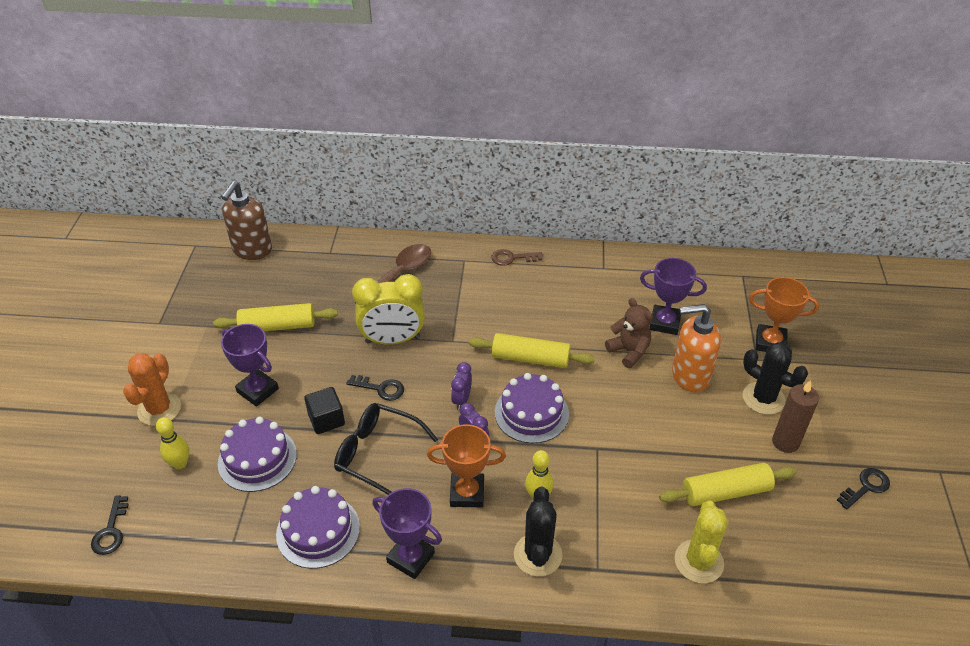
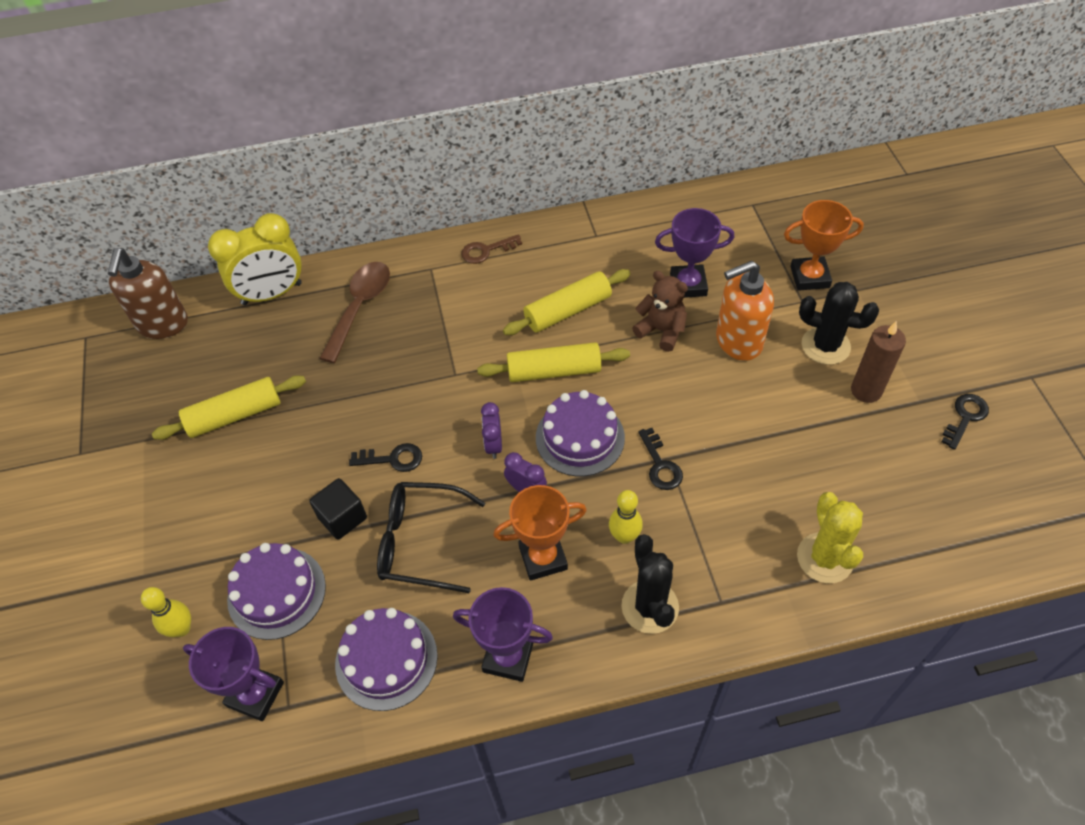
camera: 15 degrees left, 10 degrees up
black key [91,495,129,555] -> black key moved to [638,428,683,490]
orange cactus [123,353,181,426] -> none
purple trophy [221,324,279,407] -> purple trophy moved to [183,627,284,721]
yellow clock [352,274,425,345] -> yellow clock moved to [208,213,302,305]
yellow rolling pin [659,463,797,506] -> yellow rolling pin moved to [503,269,631,335]

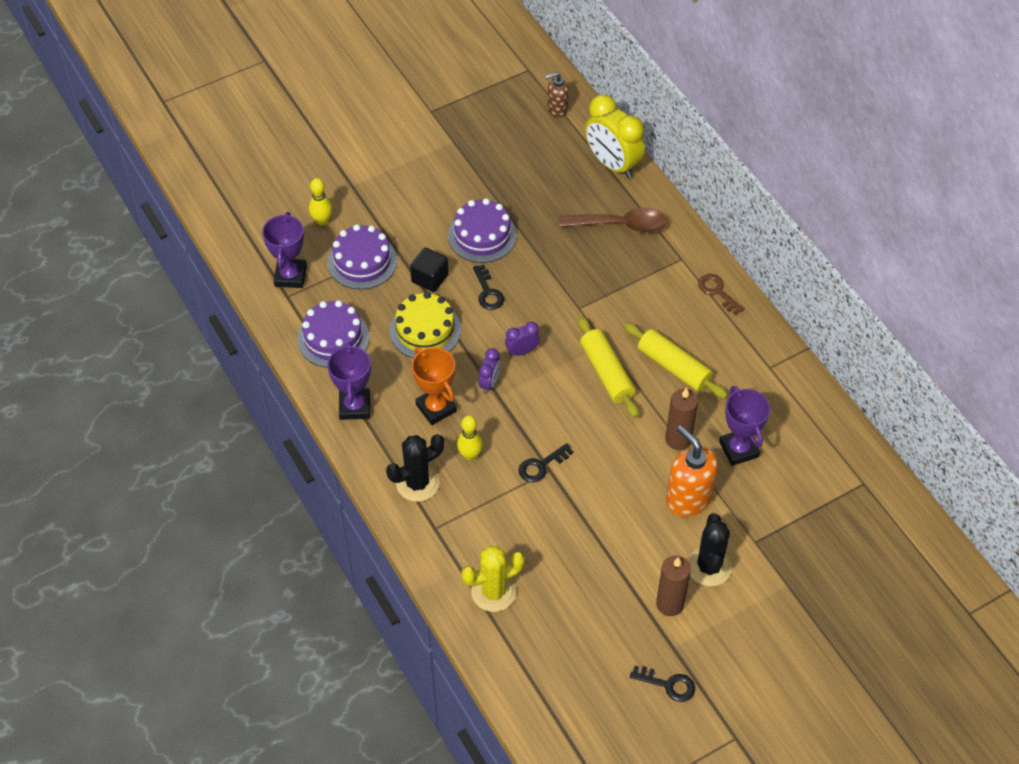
camera: 70 degrees right, 0 degrees up
brown soap dispenser [108,248,188,339] -> brown soap dispenser [545,72,569,118], size x0.58
yellow rolling pin [152,375,306,440] -> none
black glasses [377,482,485,593] -> yellow cake [390,292,461,358]
purple cake [536,390,625,476] -> purple cake moved to [448,198,517,263]
brown teddy bear [632,271,688,352] -> brown candle [665,388,698,450]
orange trophy [784,200,864,291] -> none

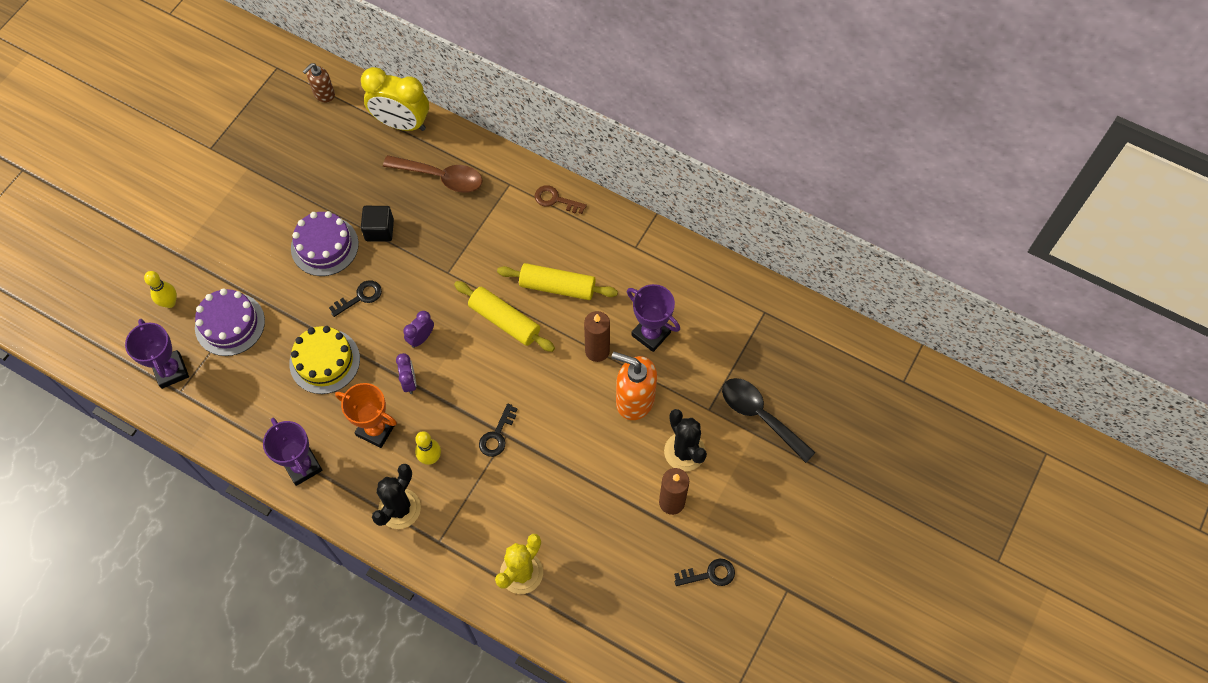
camera: 30 degrees left, 10 degrees up
purple cake [298,300,369,368] -> none
black cube [410,247,449,292] -> black cube moved to [361,206,394,242]
black key [473,265,504,310] -> black key turned 75 degrees counterclockwise [329,280,382,317]
brown spoon [560,207,668,233] -> brown spoon turned 45 degrees clockwise [383,155,483,193]
none -> black spoon [722,378,816,463]

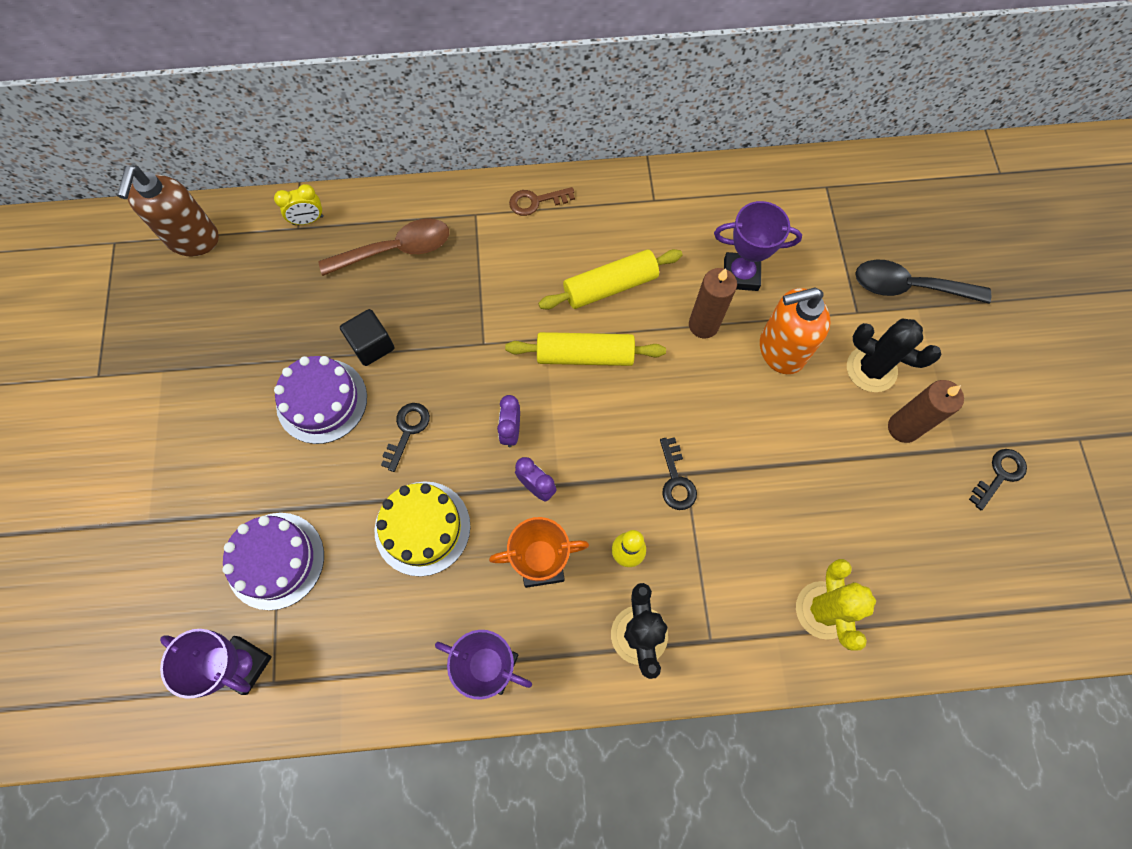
camera: 35 degrees left, 5 degrees up
yellow bowling pin [144,271,177,308] -> none
brown soap dispenser [302,63,335,102] -> brown soap dispenser [117,165,219,256], size x1.71
yellow clock [361,67,429,131] -> yellow clock [274,184,324,225], size x0.48

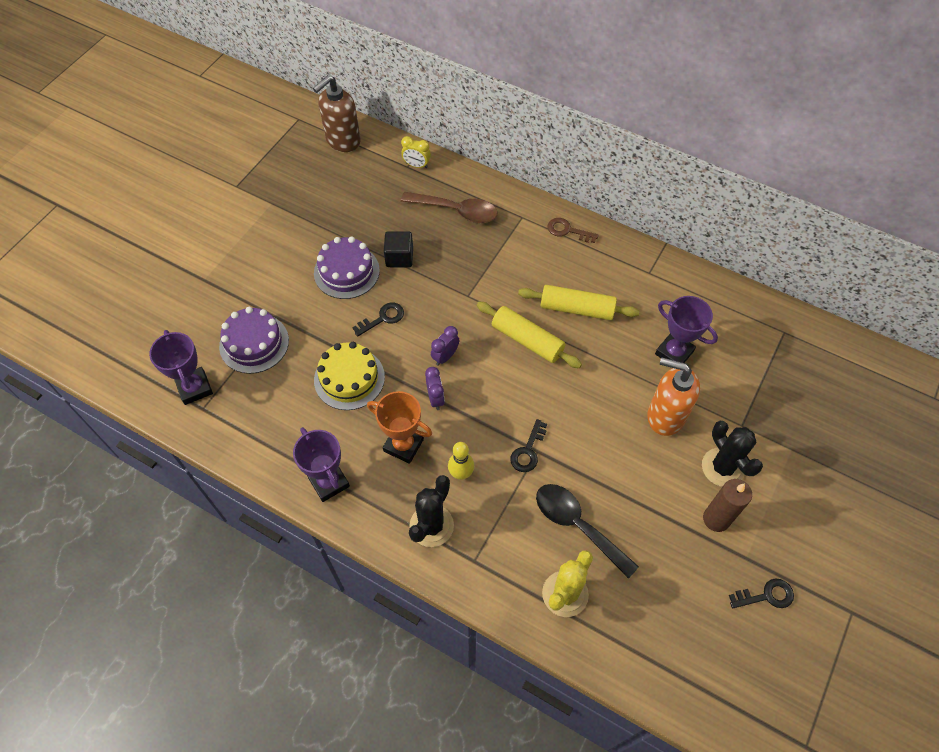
camera: 35 degrees right, 10 degrees down
brown candle [689,268,737,338] -> none
black spoon [855,260,991,304] -> black spoon moved to [536,484,639,579]

